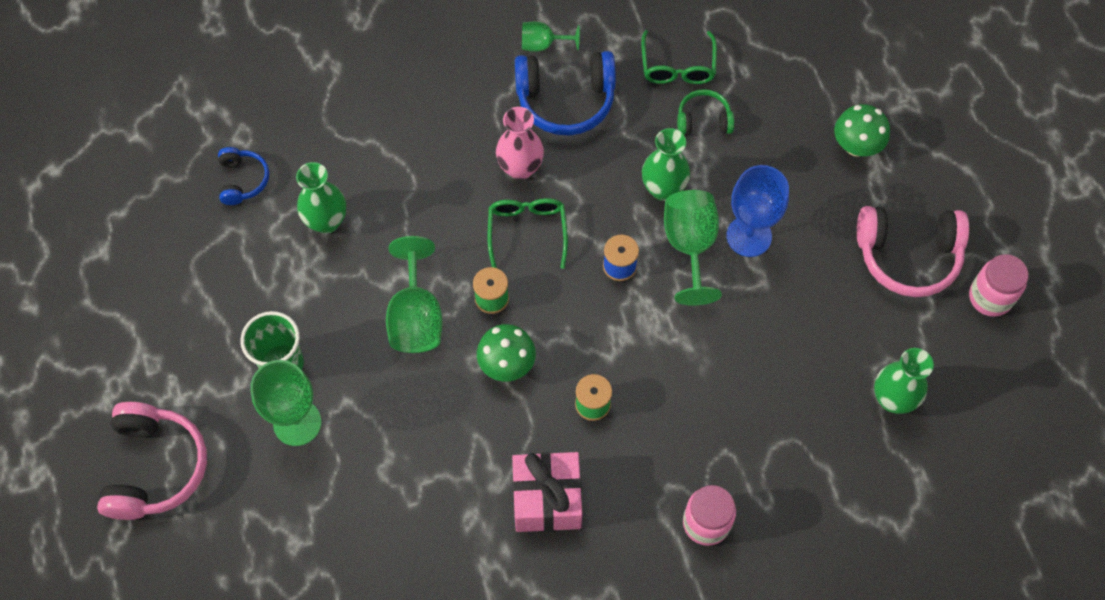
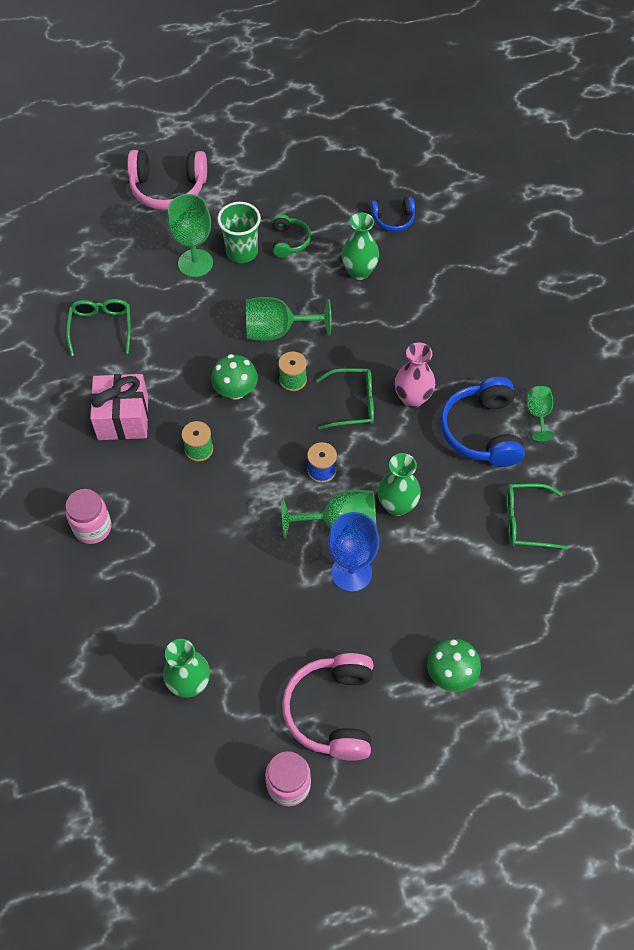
camera: 90 degrees right, 5 degrees down
green headphones [677,89,734,135] -> green headphones moved to [272,214,311,258]
none -> green glasses [66,299,131,356]

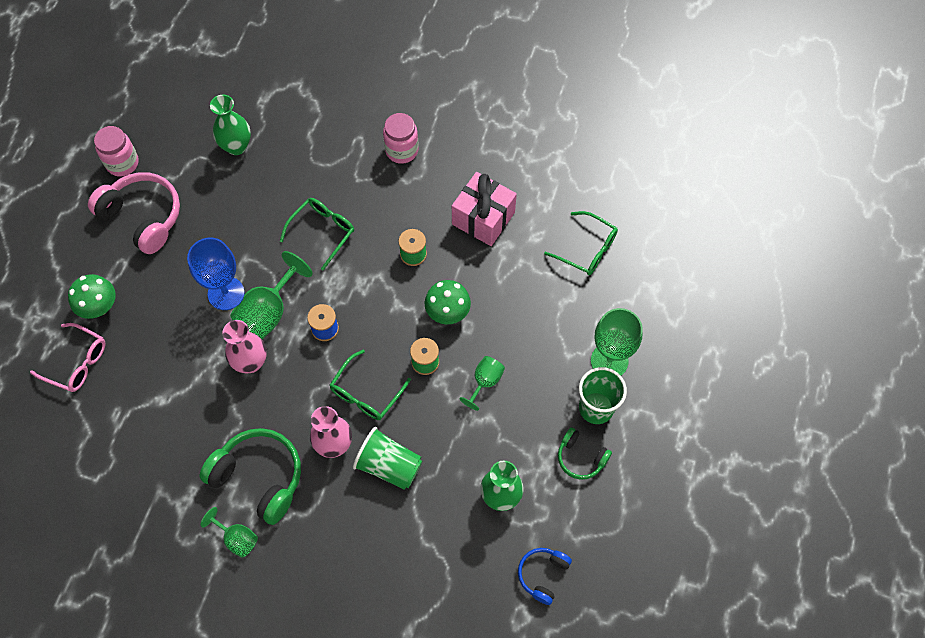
camera: 125 degrees right, 5 degrees up
pink headphones [127,150,207,210] -> none
green goblet [246,297,331,341] -> green goblet [460,356,505,411], size x0.58
green vase [378,453,421,516] -> pink vase [222,320,267,373]
blue headphones [440,377,525,467] -> green headphones [200,428,301,525]
green glasses [506,483,568,550] -> green glasses moved to [280,198,354,271]
none -> pink glasses [30,323,105,392]
none -> green cup [353,427,422,490]

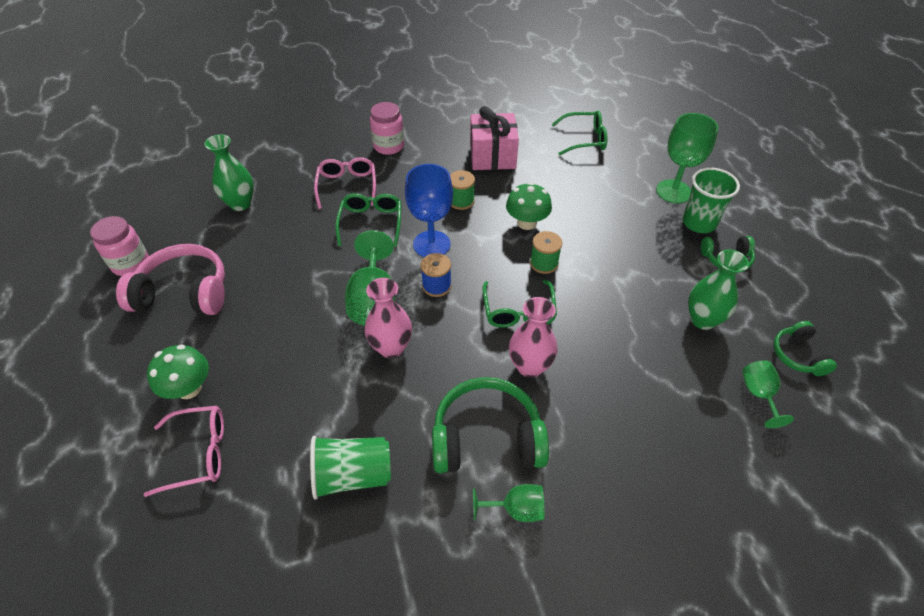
camera: 35 degrees left, 15 degrees down
blue goblet [187,238,245,310] -> blue goblet moved to [405,164,453,257]
green cup [353,427,422,490] -> green cup moved to [310,436,391,500]
green goblet [460,356,505,411] -> green goblet moved to [742,360,794,428]
blue headphones [518,548,572,605] -> green headphones [773,321,837,376]
none -> pink glasses [314,157,376,209]

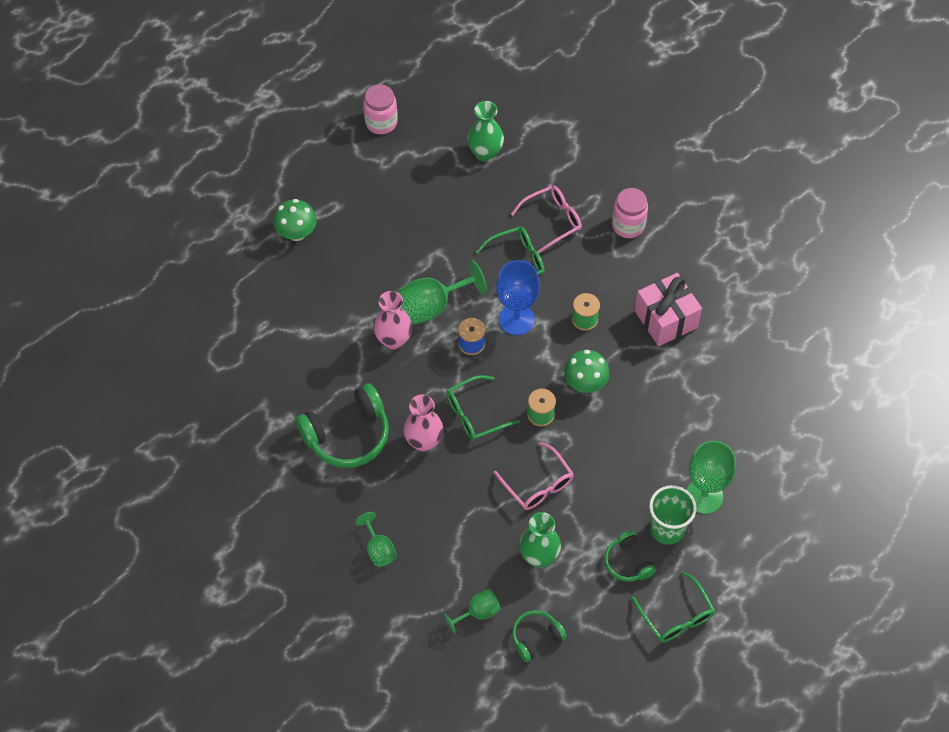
camera: 65 degrees right, 10 degrees up
pink headphones [116,244,225,315] -> none
pink glasses [144,406,224,497] -> pink glasses moved to [494,442,574,510]
green cup [310,436,391,500] -> none
green headphones [432,377,549,473] -> green headphones turned 90 degrees clockwise [296,384,389,468]
green goblet [473,484,545,522] -> green goblet moved to [355,512,397,567]
green glasses [551,111,607,155] -> green glasses moved to [631,571,715,643]

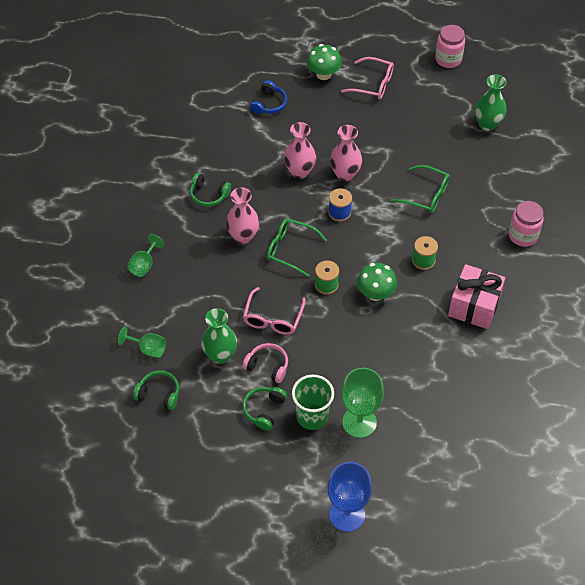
camera: 50 degrees right, 5 degrees down
green headphones [296,384,389,468] -> green headphones [190,173,231,207], size x0.55
green goblet [397,260,487,325] -> pink vase [330,125,362,181]
blue goblet [496,260,540,335] -> blue goblet moved to [327,462,372,532]
pink glasses [511,186,582,253] -> pink glasses moved to [341,57,394,99]
green glasses [631,571,715,643] -> none
none -> pink headphones [243,343,288,383]
none -> blue headphones [250,80,287,114]

